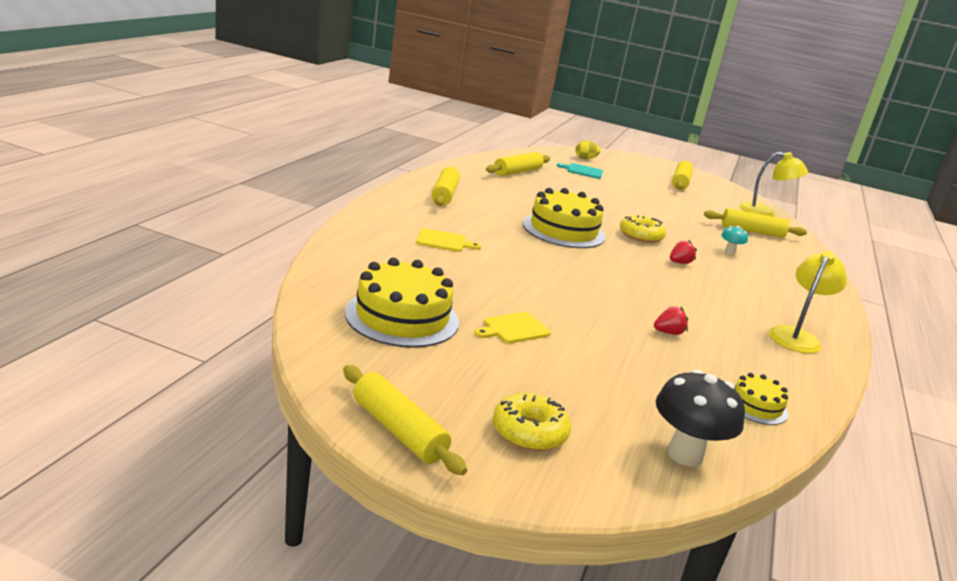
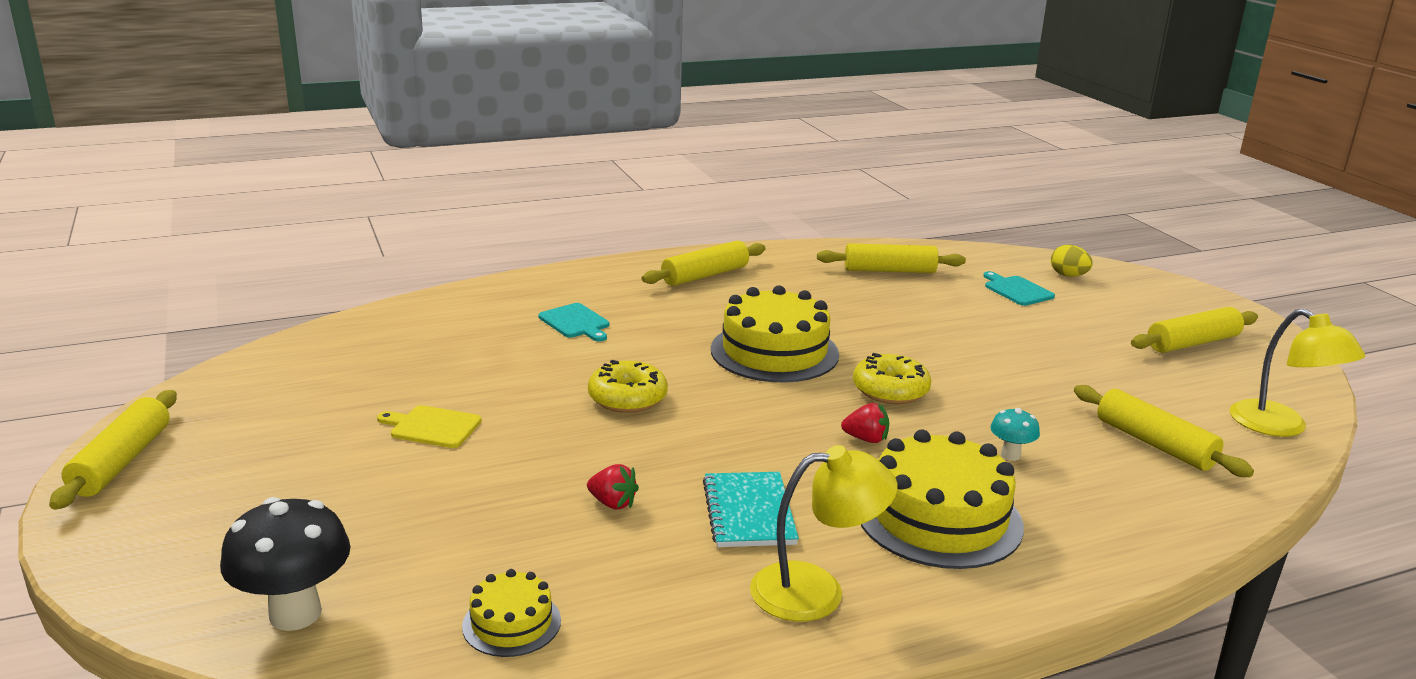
camera: 50 degrees right, 0 degrees up
yellow cake [345,258,459,348] -> yellow cake moved to [861,430,1024,569]
yellow cutting board [416,228,481,252] -> turquoise cutting board [538,303,609,341]
yellow donut [493,393,571,451] -> yellow donut moved to [588,360,668,413]
none -> turquoise notebook [703,472,799,547]

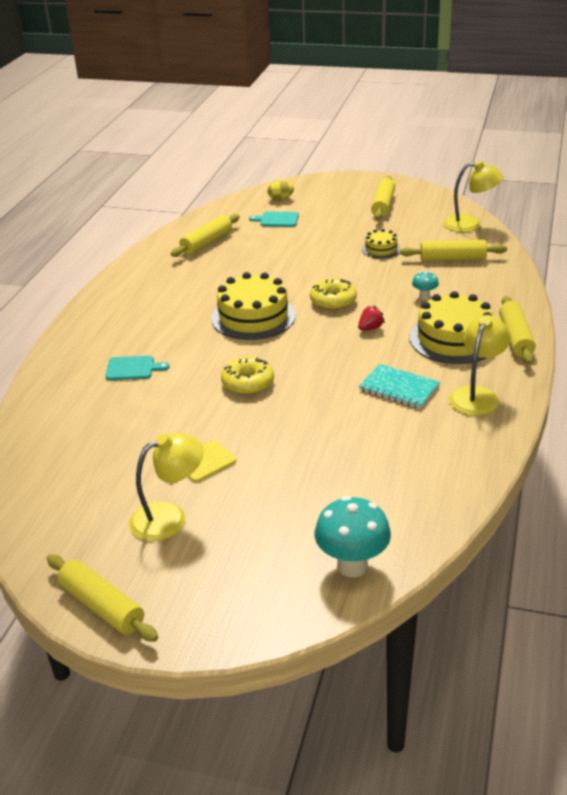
camera: 50 degrees left, 10 degrees up
black mushroom [220,497,351,631] -> turquoise mushroom [315,496,391,577]
yellow cake [462,569,561,657] -> yellow cake moved to [362,229,401,259]
red strawberry [587,464,639,509] -> none
yellow rolling pin [642,240,766,286] -> yellow rolling pin moved to [499,296,536,365]
none -> yellow lamp [129,433,204,541]

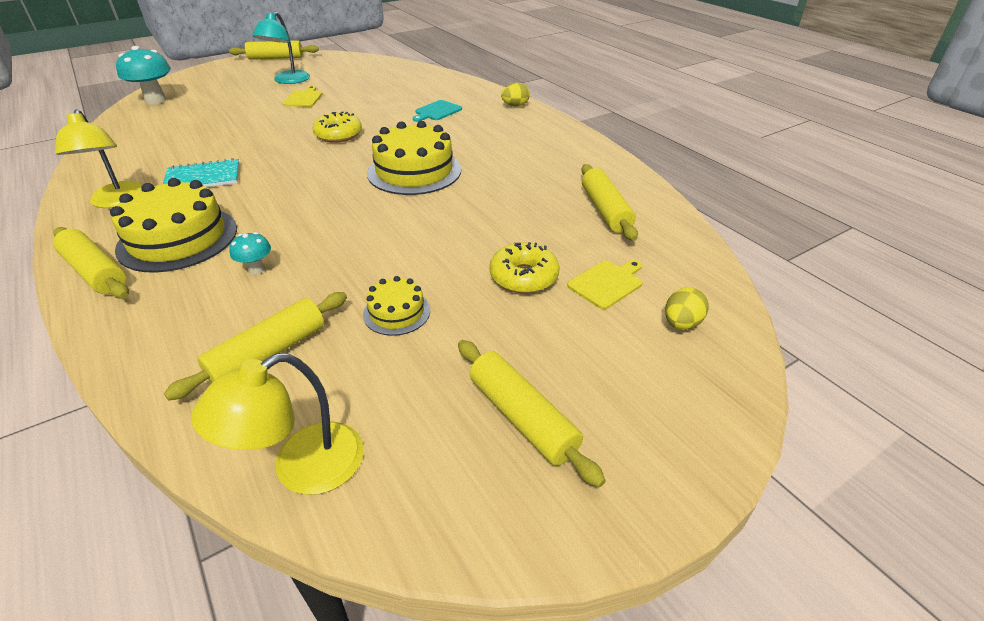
camera: 130 degrees right, 5 degrees up
yellow lamp [129,433,204,541] -> turquoise lamp [252,12,310,84]
turquoise cutting board [249,211,299,227] -> yellow cutting board [567,260,642,309]
yellow donut [310,279,357,310] -> yellow donut moved to [489,242,560,294]
red strawberry [358,306,385,330] -> none
none -> yellow egg [501,83,530,107]

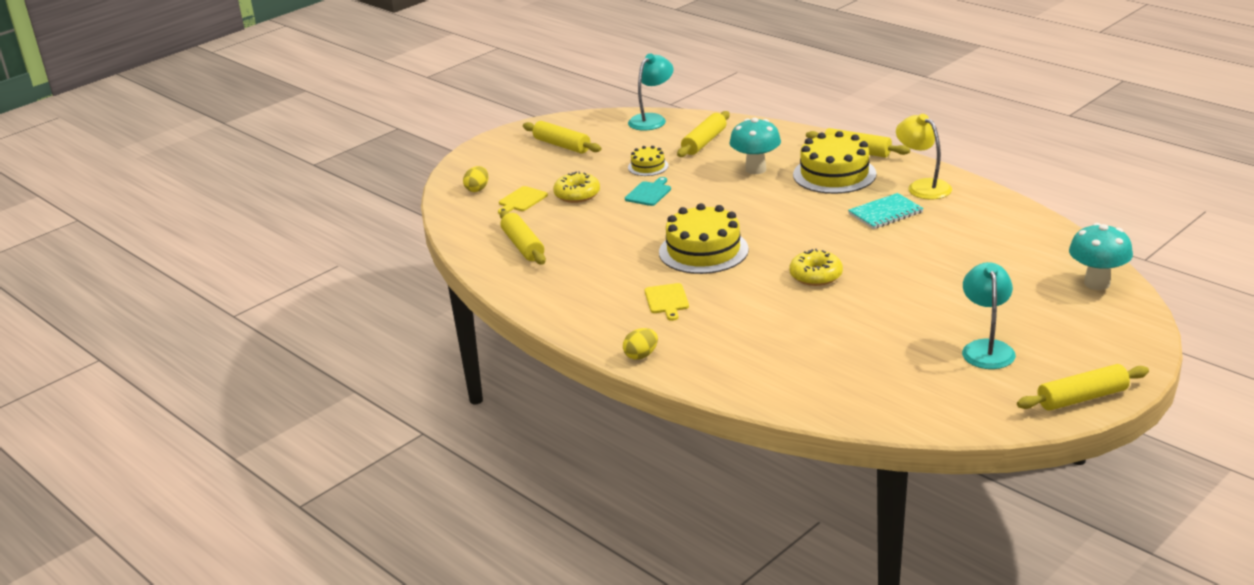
camera: 170 degrees right, 10 degrees down
yellow lamp [191,353,364,495] -> turquoise lamp [628,53,673,131]
turquoise mushroom [229,232,271,275] -> turquoise mushroom [730,118,781,174], size x1.96
yellow cutting board [282,86,323,107] -> yellow cutting board moved to [645,283,689,321]
turquoise cutting board [413,100,462,122] -> turquoise cutting board moved to [625,177,671,206]

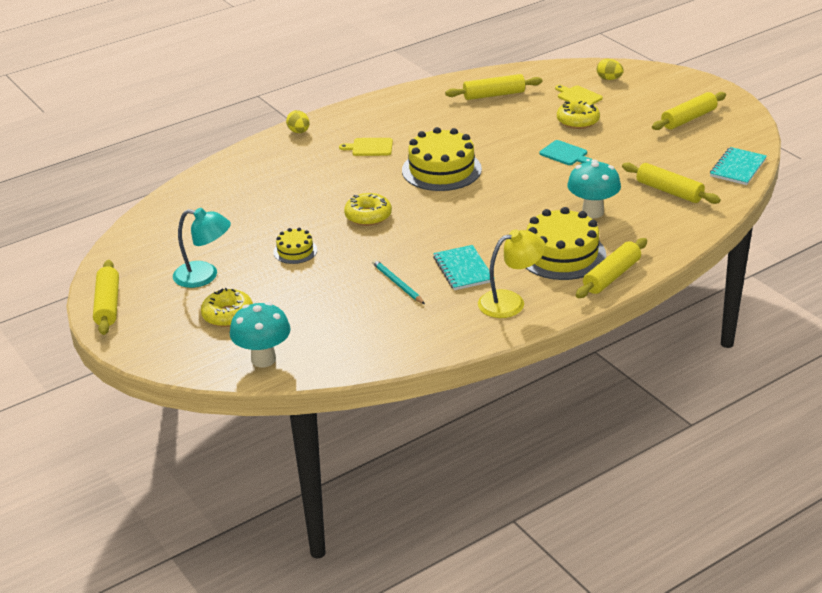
camera: 100 degrees right, 5 degrees up
turquoise lamp [628,53,673,131] -> turquoise notebook [710,147,767,185]
yellow cake [628,146,669,176] -> yellow cake moved to [273,228,317,264]
none -> yellow donut [201,288,253,327]
none -> turquoise pencil [372,259,425,304]

